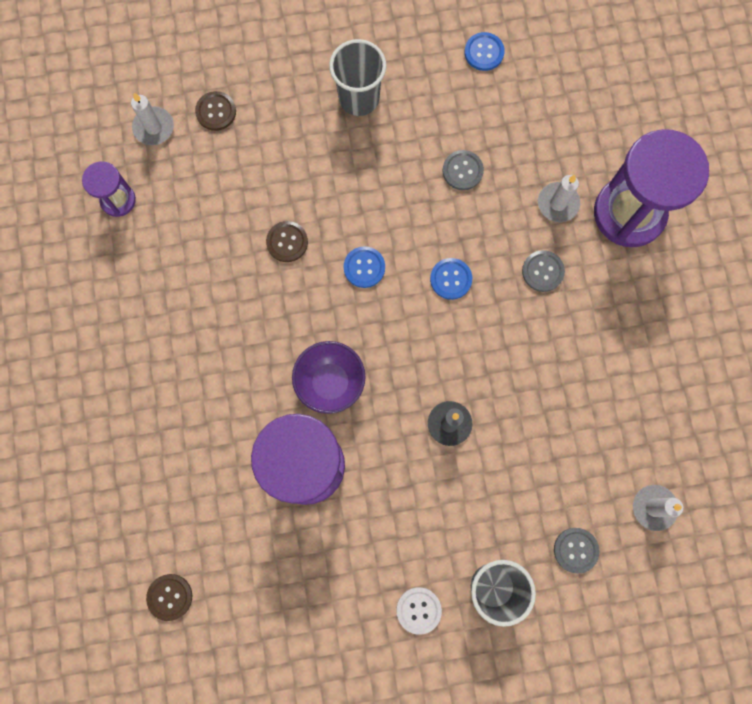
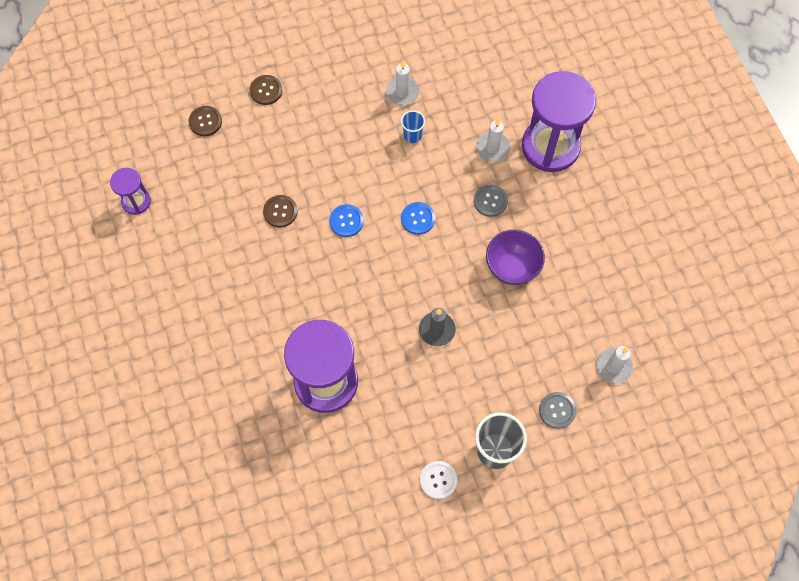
camera: 10 degrees left, 10 degrees down
white candle [131,93,174,145] -> white candle moved to [386,61,420,105]
brown button [146,574,192,621] -> brown button moved to [250,75,283,105]
purple bowl [292,341,366,414] -> purple bowl moved to [486,230,545,285]
grey cup [329,39,386,116] -> none
grey button [443,150,484,190] -> blue cup [401,110,425,143]
blue button [464,32,505,71] -> none

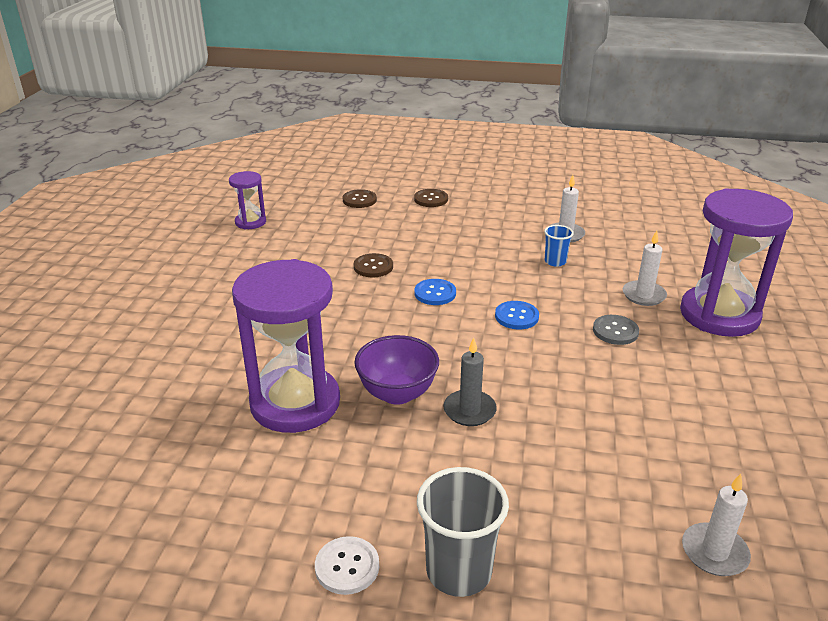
camera: 30 degrees right, 35 degrees down
purple bowl [486,230,545,285] -> purple bowl moved to [354,335,439,405]
grey button [539,392,576,429] -> none

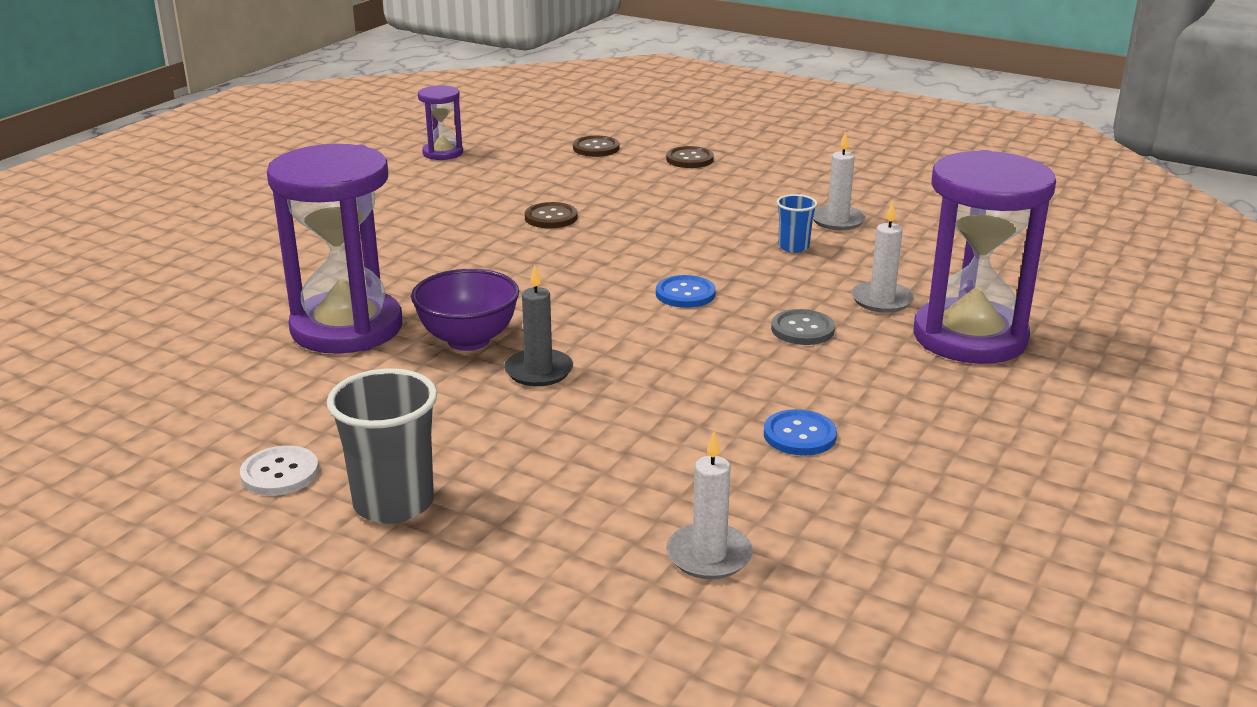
camera: 20 degrees right, 5 degrees down
blue button [414,279,456,305] -> blue button moved to [764,409,837,456]

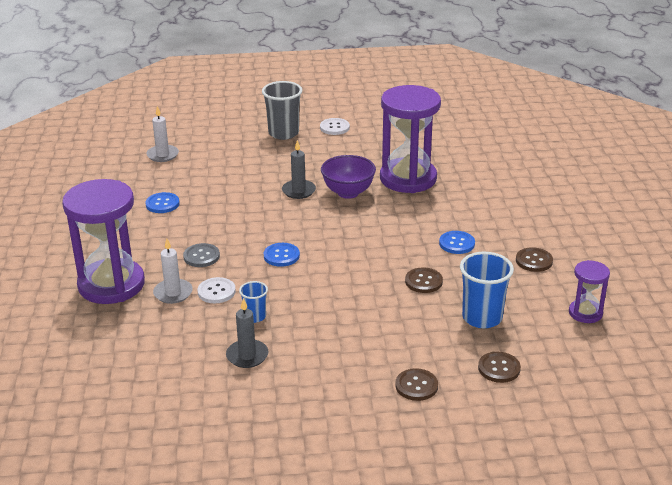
camera: 145 degrees right, 5 degrees up
white candle [813,131,866,230] -> grey candle [226,298,268,368]
none -> white button [197,277,236,303]
none -> blue button [439,231,475,254]
none -> blue cup [460,252,514,328]
none -> brown button [516,247,553,272]

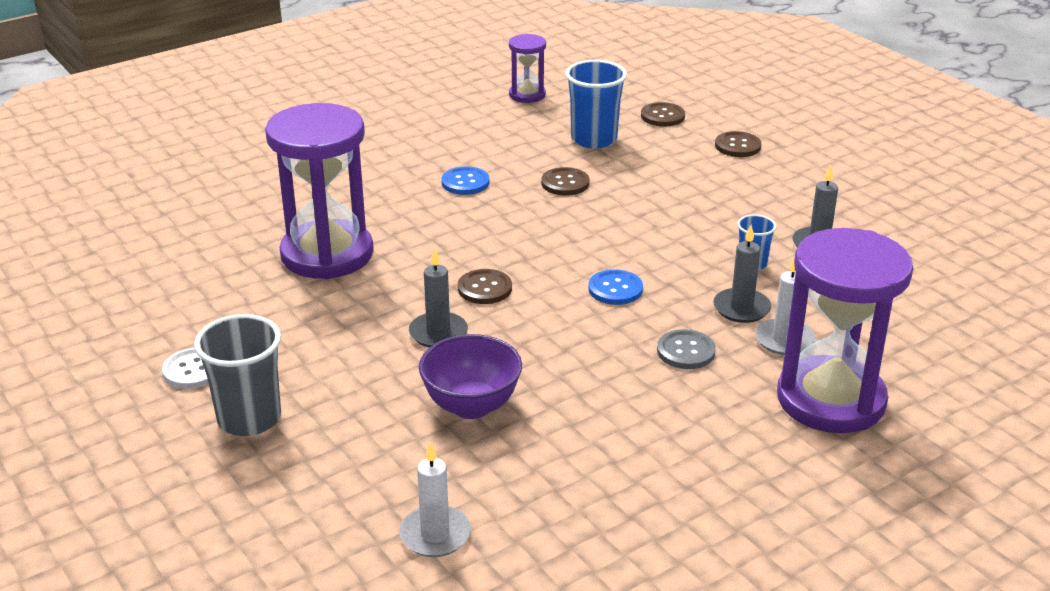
camera: 120 degrees left, 0 degrees up
blue button [145,192,180,213] -> none
white button [197,277,236,303] -> grey candle [713,225,771,323]
purple bowl [321,155,376,199] -> purple bowl moved to [419,334,522,419]
brown button [516,247,553,272] -> brown button moved to [458,269,512,304]

